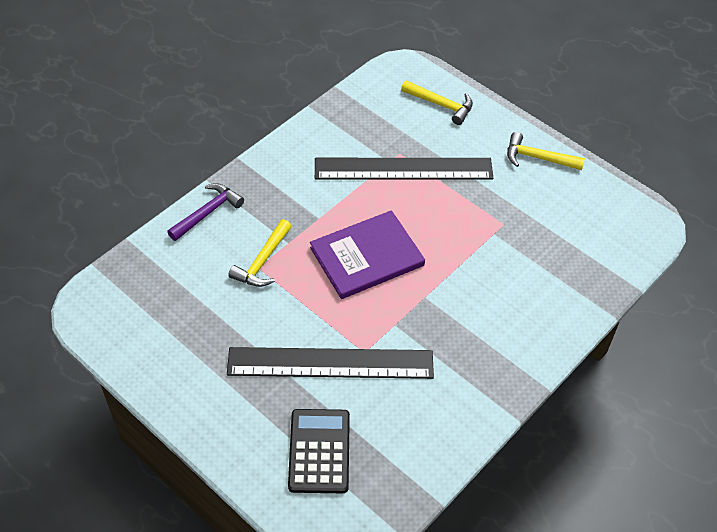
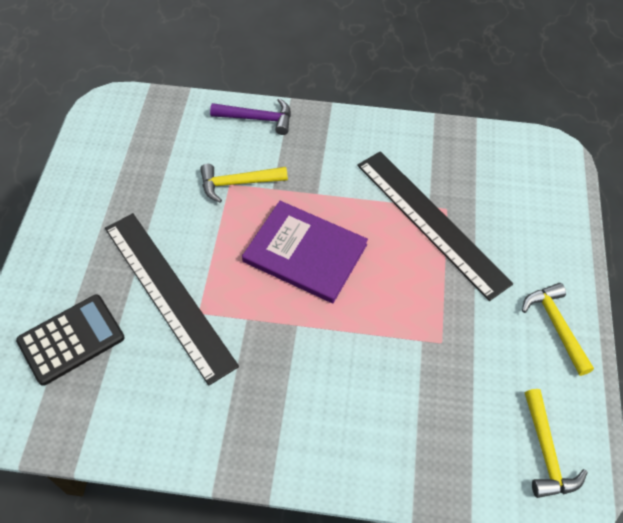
camera: 55 degrees right, 5 degrees up
yellow hammer [401,80,473,125] -> yellow hammer moved to [525,389,588,498]

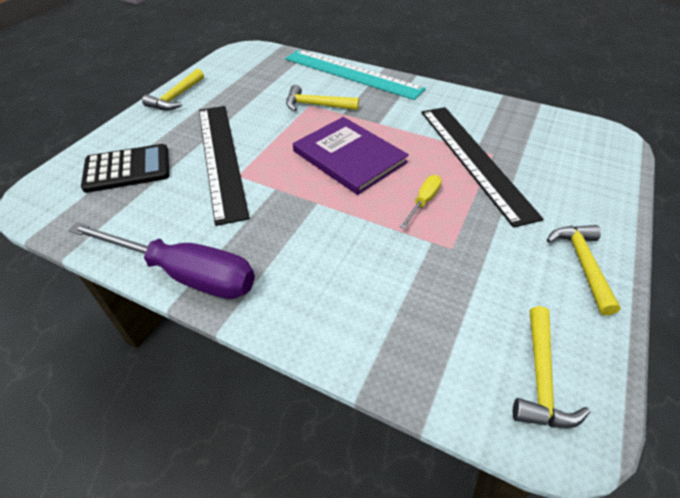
camera: 20 degrees right, 10 degrees down
purple hammer [210,98,291,135] -> turquoise ruler [285,50,426,100]
none -> purple screwdriver [68,222,255,299]
none -> yellow hammer [142,69,204,110]
none -> yellow screwdriver [400,175,442,229]

